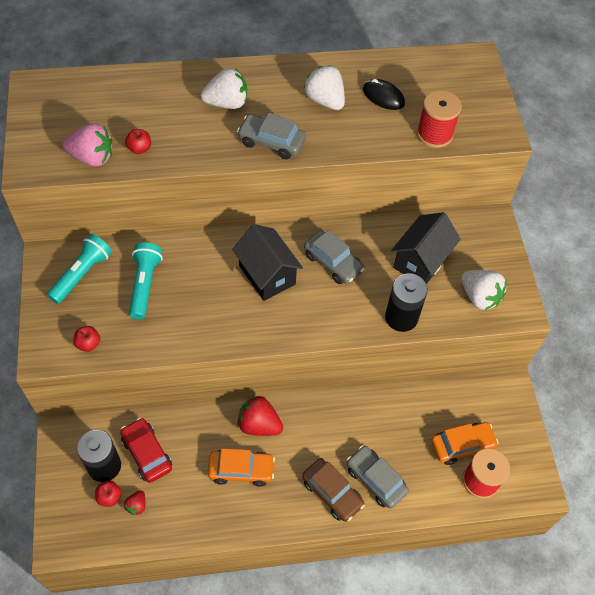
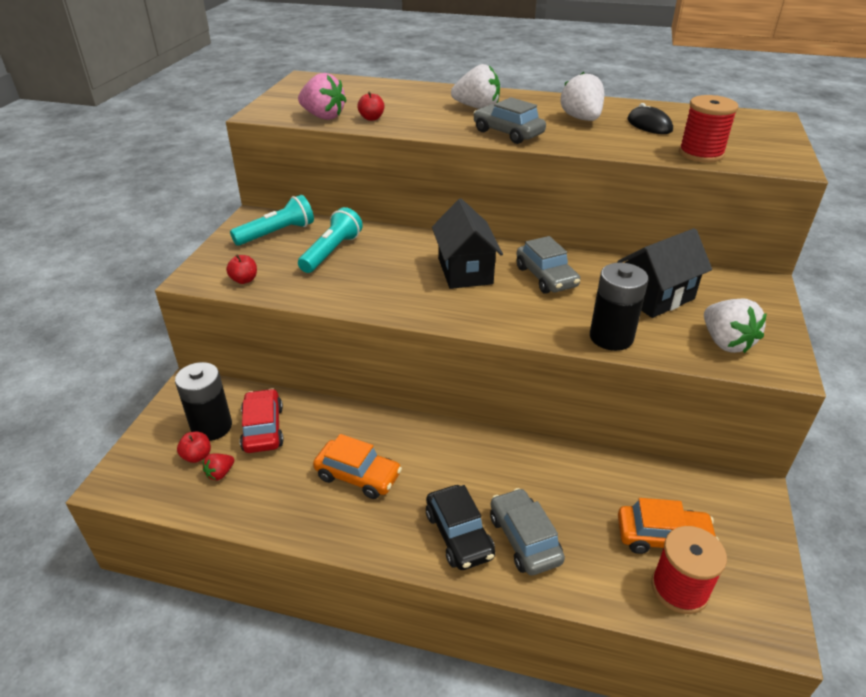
camera: 25 degrees right, 20 degrees down
red strawberry [237,395,283,436] -> none
brown car [302,458,365,522] -> black car [426,485,495,570]

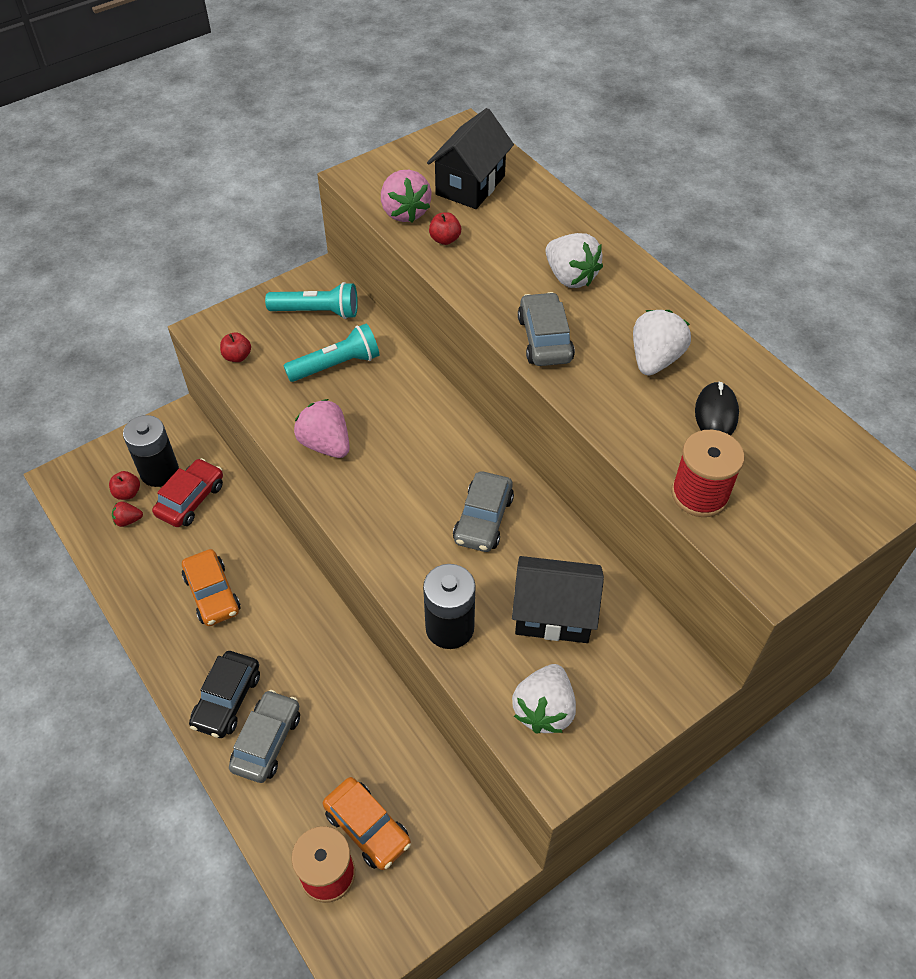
camera: 40 degrees right, 15 degrees up
black house [432,199,503,289] -> black house moved to [427,108,514,209]
none -> pink strawberry [294,399,350,458]

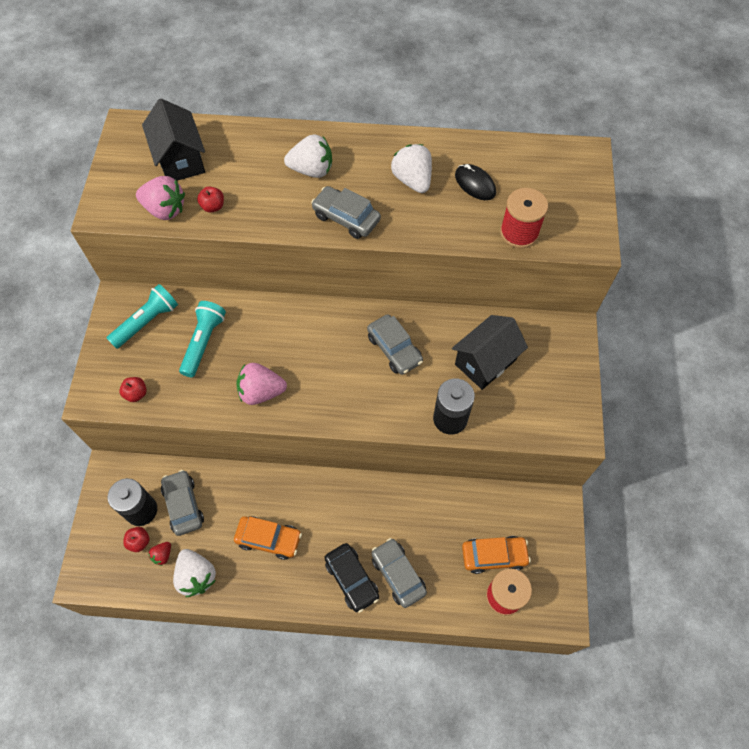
camera: 50 degrees left, 10 degrees up
red car [152,458,223,527] -> grey car [161,470,204,536]
white strawberry [512,664,576,734] -> white strawberry moved to [173,549,216,597]

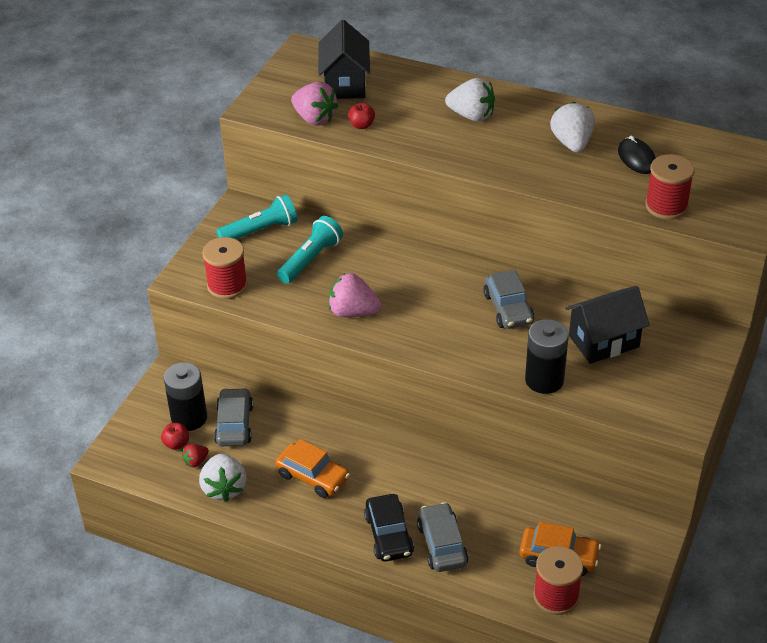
camera: 20 degrees right, 20 degrees down
red apple [119,377,147,402] -> red spool [202,237,248,299]
grey car [311,186,381,239] -> none

